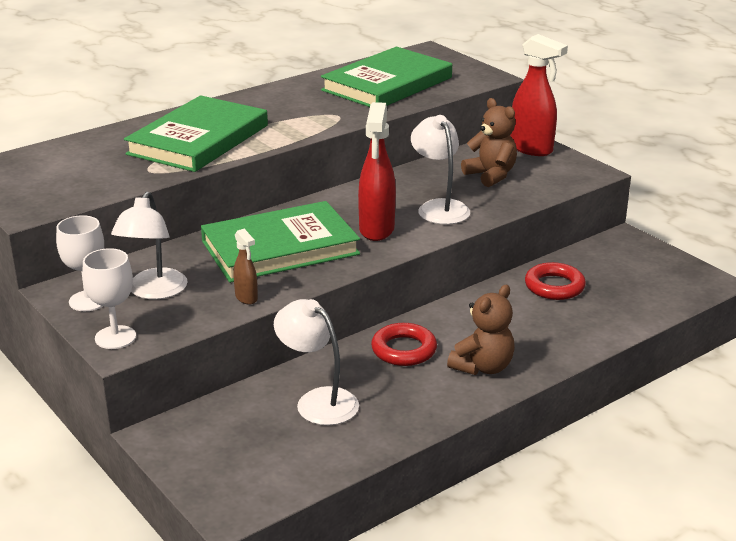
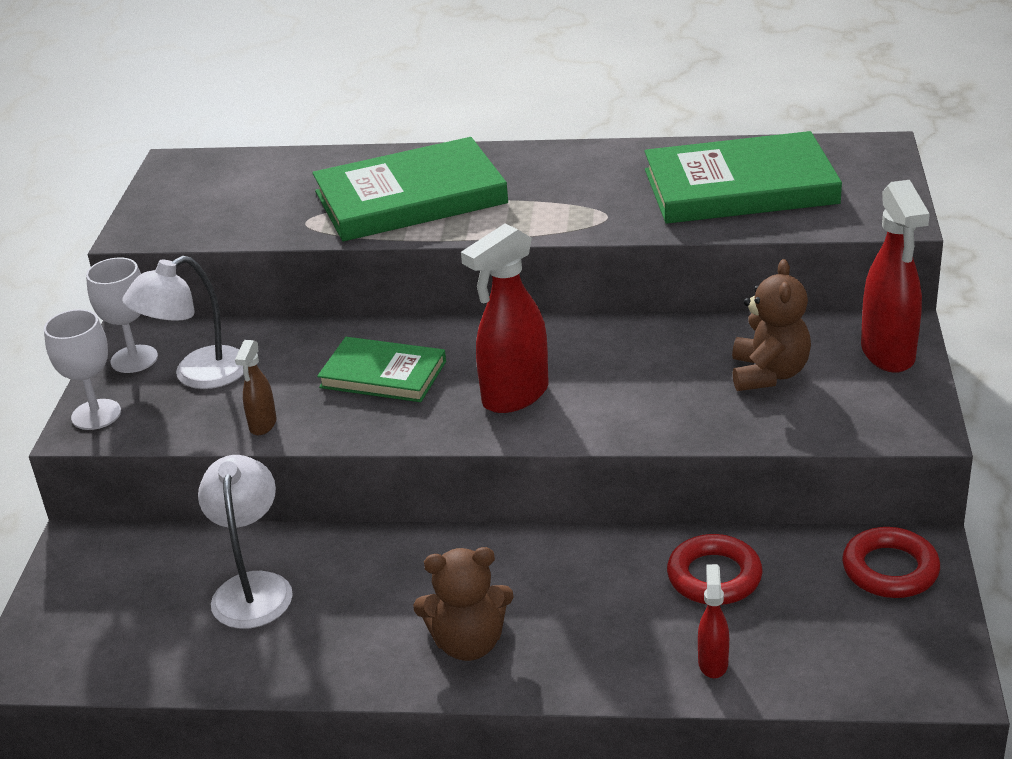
camera: 45 degrees right, 5 degrees up
green book [201,201,360,283] -> green book [317,337,446,402], size x0.59
red ring [371,323,437,366] -> red ring moved to [842,527,940,598]
white lamp [411,115,470,225] -> none
none -> red spray bottle [698,564,729,678]

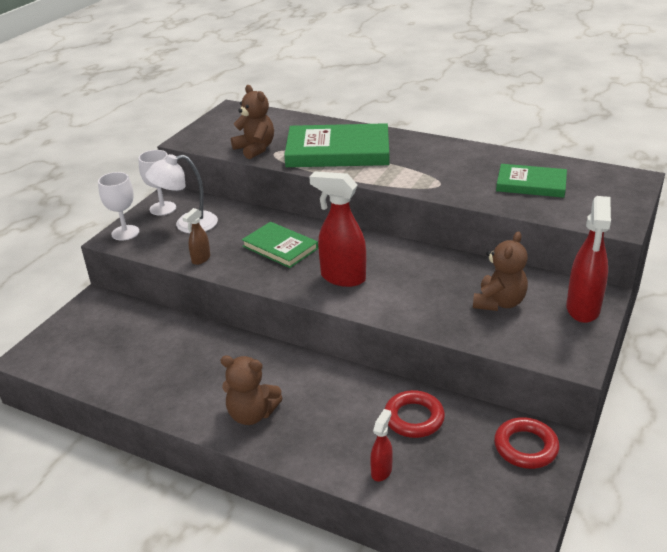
camera: 20 degrees right, 0 degrees up
white lamp [198,455,293,629] -> none
red spray bottle [461,223,548,413] -> red spray bottle turned 45 degrees clockwise [310,171,366,287]
green book [644,131,842,224] -> green book [496,164,567,198], size x0.59
none -> brown teddy bear [231,85,274,159]

